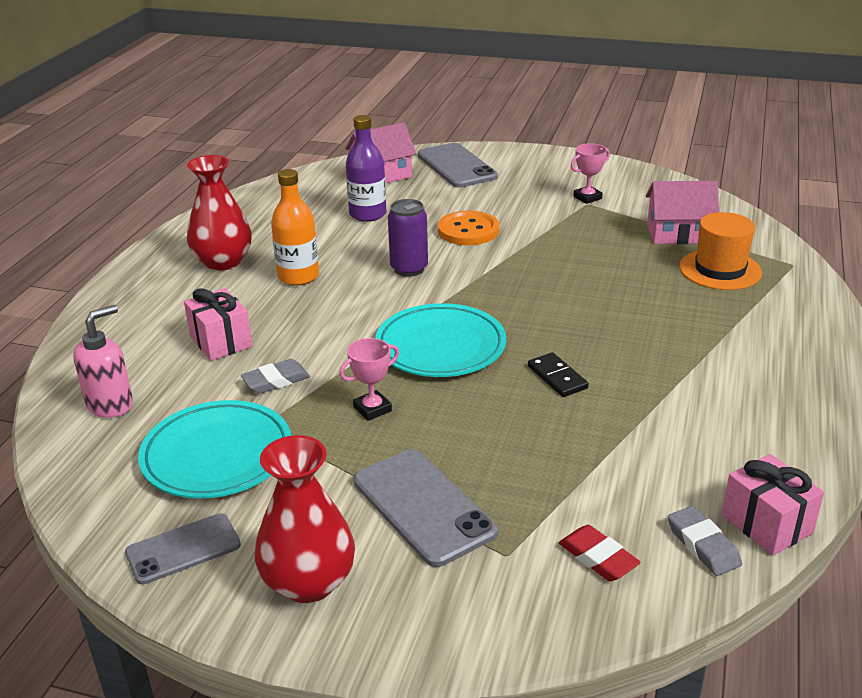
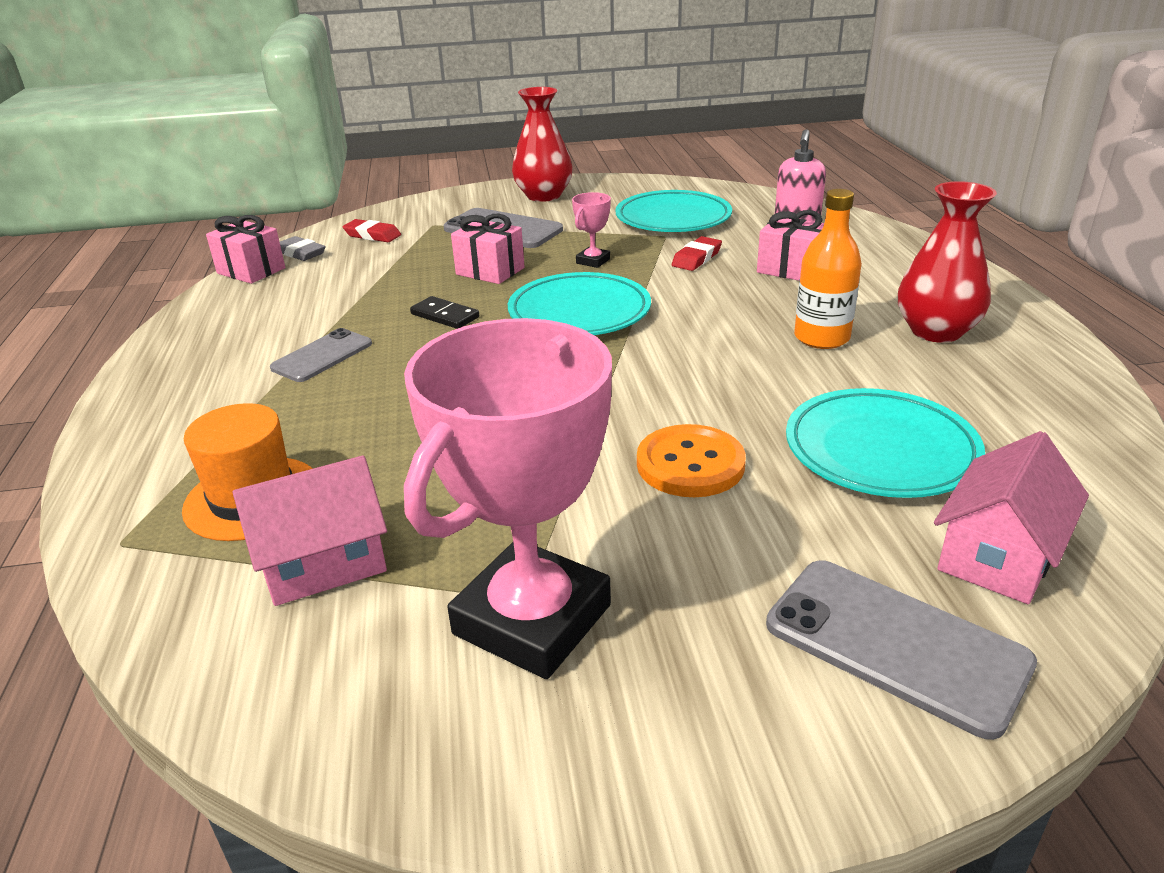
camera: 155 degrees right, 0 degrees up
grey phone [125,513,241,584] -> grey phone moved to [270,328,372,382]
grey eraser [241,359,310,394] -> red eraser [672,236,722,271]
purple bottle [346,115,387,222] -> turquoise plate [786,388,985,498]
purple can [388,199,428,277] -> none
pink trophy [571,143,610,204] -> pink trophy [404,318,612,679], size x2.47
none -> pink gift [451,214,525,284]

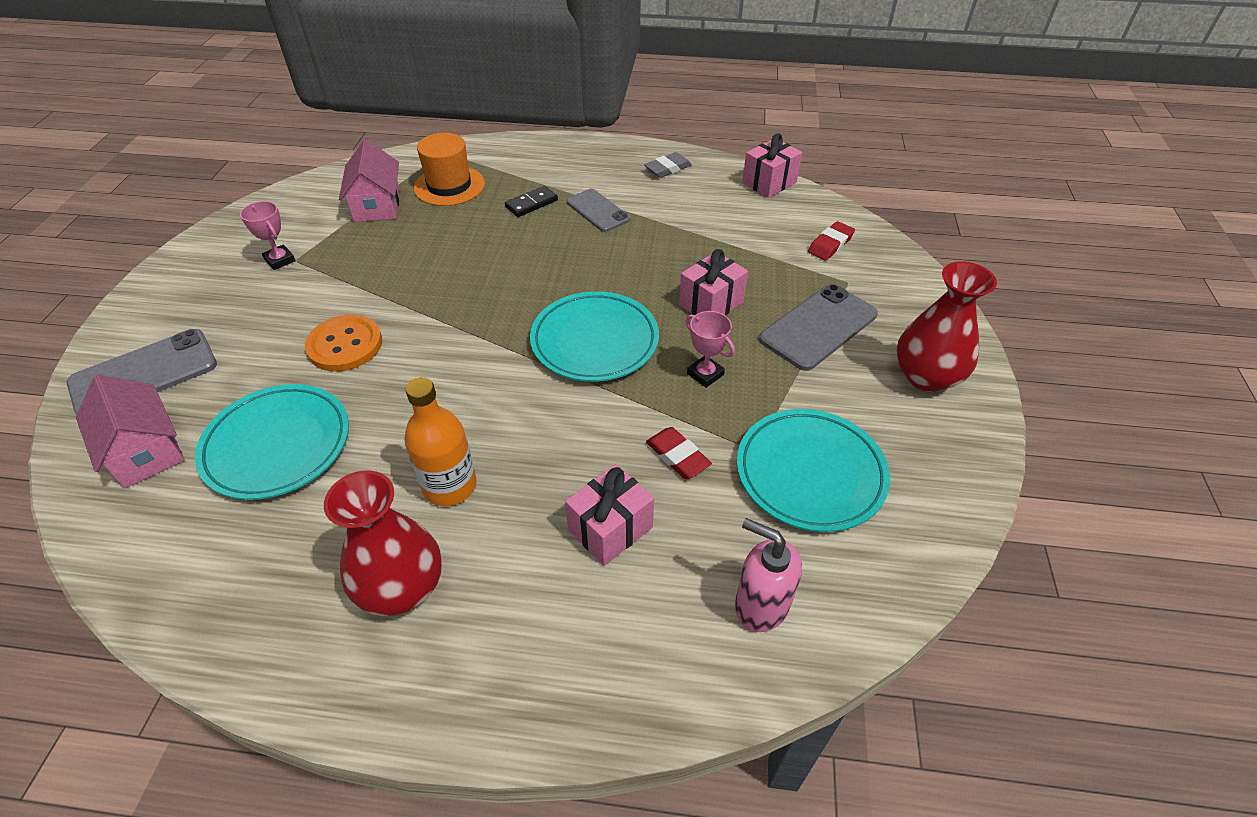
camera: 105 degrees right, 15 degrees up
grey eraser [280,236,326,261] -> grey eraser moved to [644,152,692,178]
pink trophy [404,318,612,679] -> pink trophy [240,201,296,270], size x0.40
black domino [410,296,479,329] -> black domino moved to [505,186,558,217]

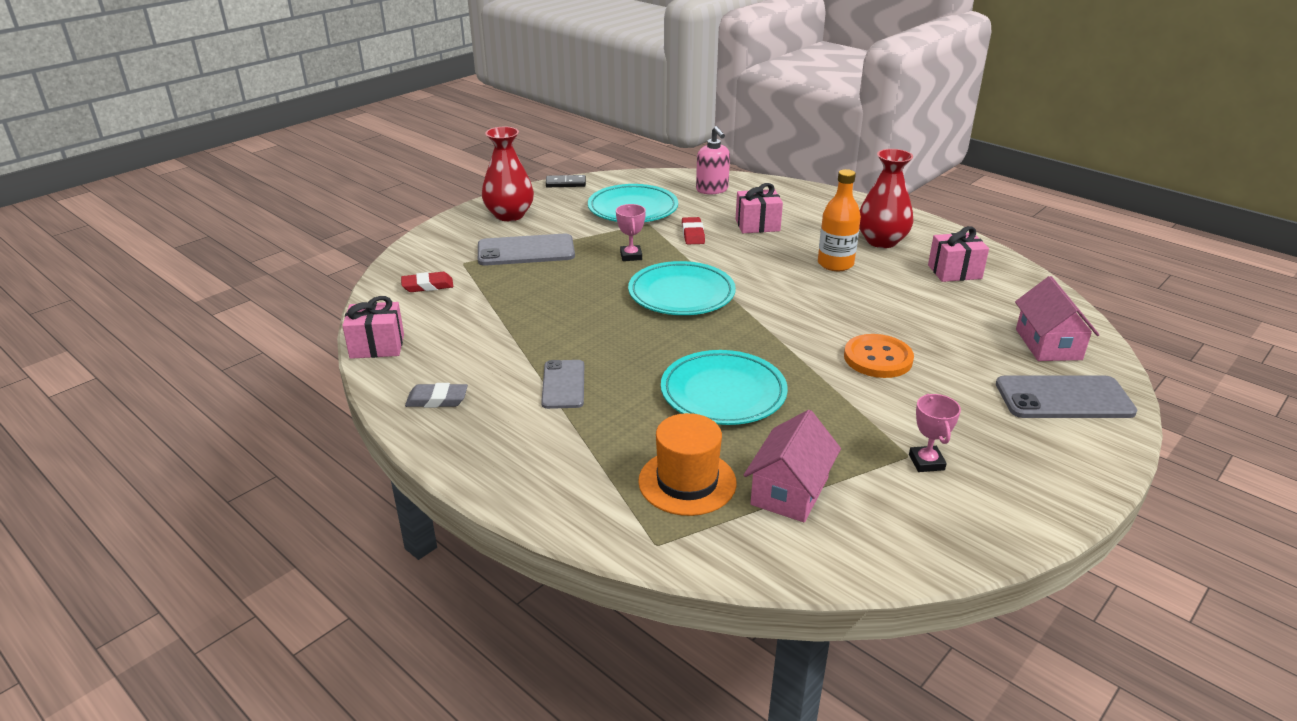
camera: 145 degrees left, 15 degrees down
turquoise plate [195,384,349,500] -> turquoise plate moved to [661,350,788,425]
black domino [505,186,558,217] -> black domino moved to [546,175,586,187]
pink gift [679,249,748,315] -> pink gift moved to [928,226,989,282]

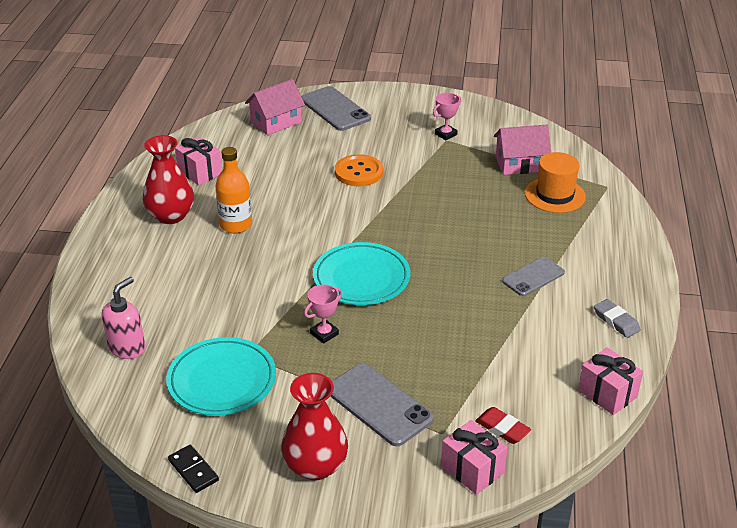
camera: 125 degrees left, 5 degrees up
turquoise plate [661,350,788,425] -> none
red eraser [682,217,705,244] -> none
pink gift [736,183,783,233] -> pink gift moved to [441,420,508,495]

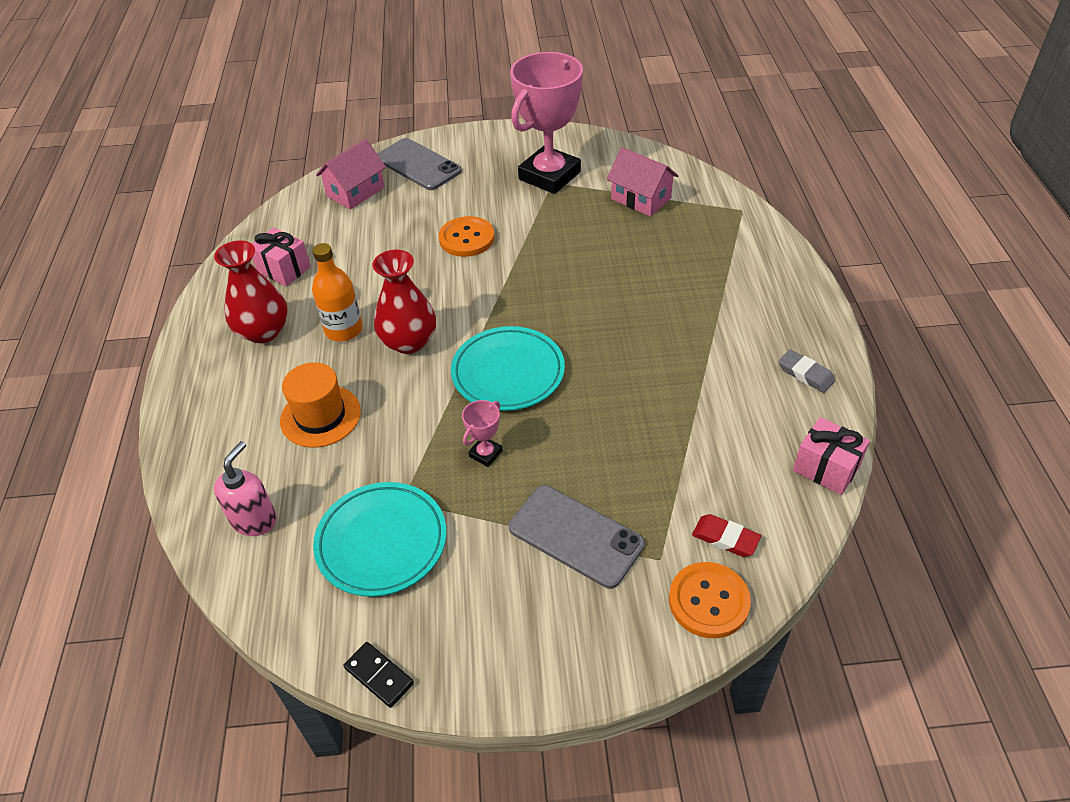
camera: 10 degrees left, 10 degrees up
red vase [281,373,348,481] -> red vase moved to [373,250,436,354]
pink trophy [433,93,462,140] -> pink trophy [510,52,583,194], size x2.47
pink gift [441,420,508,495] -> orange button [669,562,751,638]
pink house [494,125,551,175] -> pink house turned 60 degrees clockwise [606,147,679,216]
grey phone [502,257,565,296] -> none
orange hat [525,152,586,213] -> orange hat moved to [280,362,361,448]

